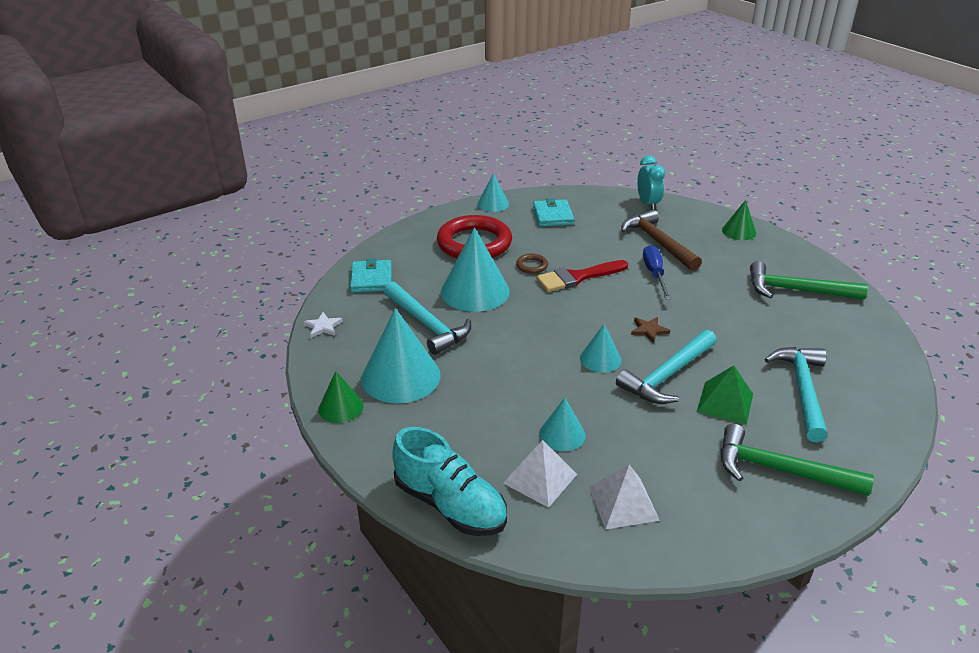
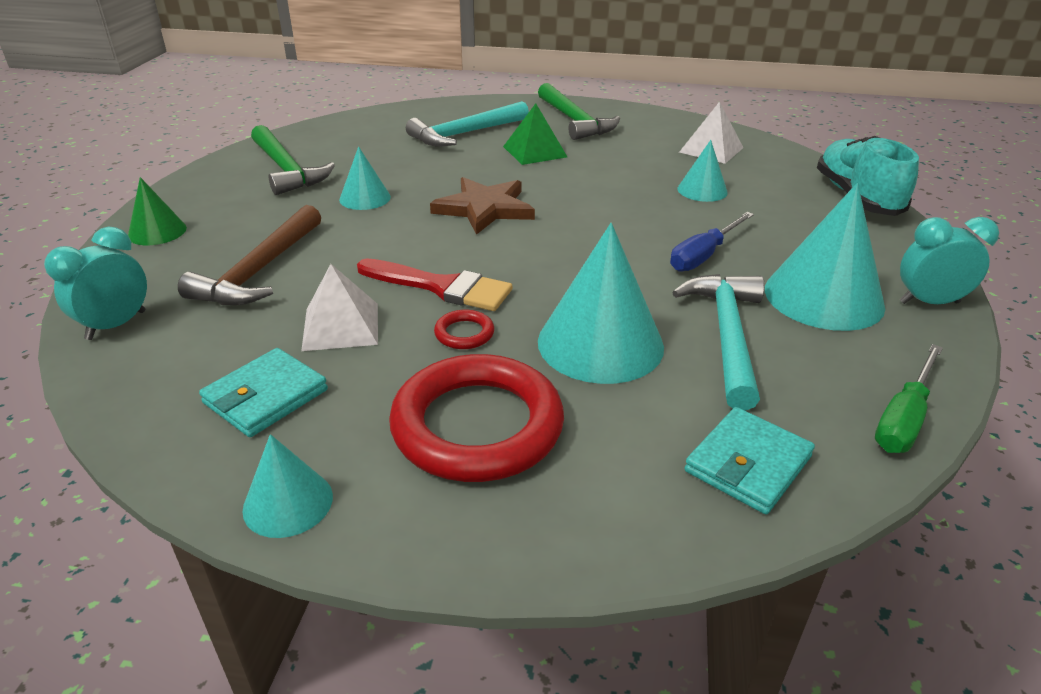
camera: 135 degrees left, 0 degrees up
white star [303,312,343,338] -> green screwdriver [875,344,943,453]
green cone [318,371,363,423] -> turquoise clock [899,217,999,304]
white pyramid [503,440,577,508] -> white pyramid moved to [301,264,378,351]
brown ring [516,254,548,274] -> red ring [434,310,494,349]
turquoise cone [580,324,621,373] -> turquoise cone moved to [339,146,391,210]
turquoise hammer [616,330,717,404] -> none
brown star [631,317,670,343] -> brown star [430,177,535,235], size x2.03
blue screwdriver [643,245,671,299] -> blue screwdriver moved to [670,212,754,272]

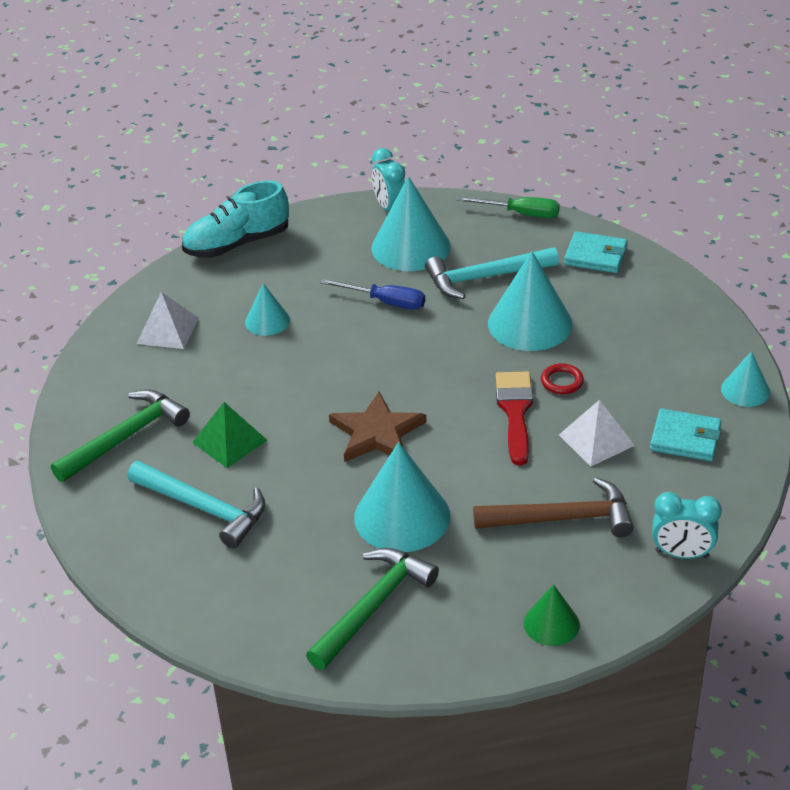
camera: 110 degrees left, 5 degrees up
turquoise cone [339,146,391,210] -> turquoise cone [354,442,450,552], size x1.85
red ring [389,354,564,482] -> none

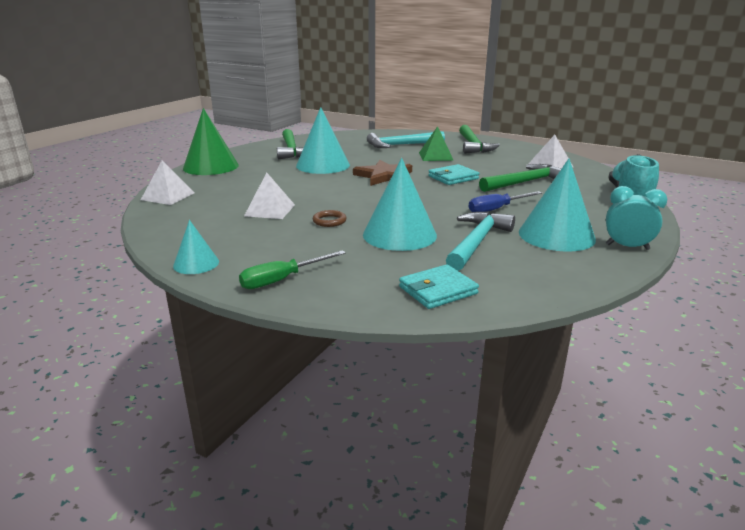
camera: 130 degrees right, 15 degrees down
turquoise cone [245,283,290,336] -> green hammer [479,164,562,192]
green screwdriver [457,197,560,218] -> green screwdriver moved to [239,250,346,289]
brown hammer [473,477,634,537] -> none
red brush [496,371,533,465] -> none
green cone [524,584,580,646] -> green cone [183,108,239,175], size x1.85
red ring [541,363,584,394] -> brown ring [313,210,347,227]
turquoise wallet [650,408,721,461] -> turquoise wallet moved to [428,164,479,185]
turquoise clock [652,492,722,559] -> white pyramid [141,161,195,205]

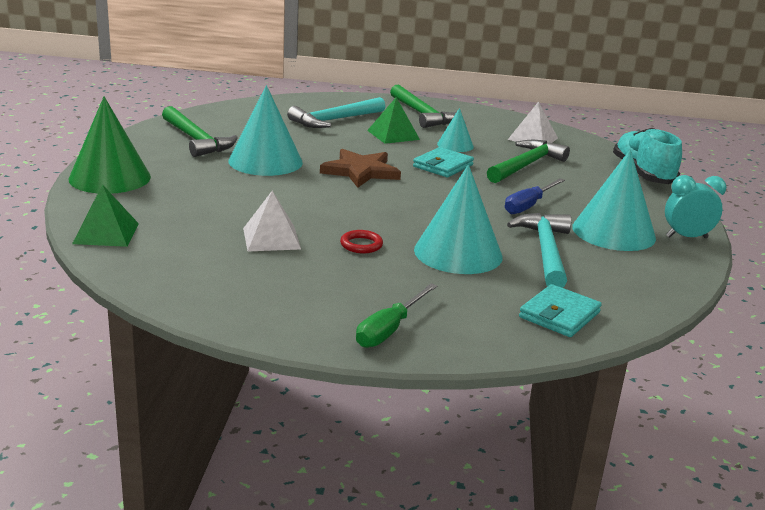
camera: 25 degrees left, 0 degrees up
white pyramid [141,161,195,205] -> green pyramid [72,184,139,247]
turquoise cone [173,220,219,274] -> turquoise cone moved to [437,108,474,152]
brown ring [313,210,347,227] -> red ring [340,230,383,253]

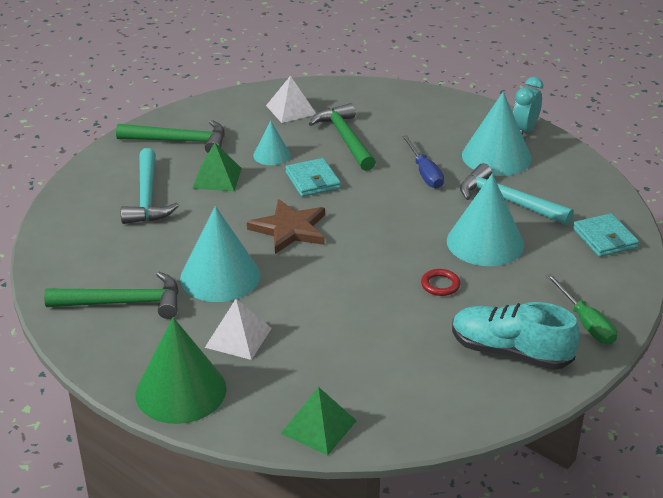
camera: 55 degrees left, 10 degrees up
white pyramid [243,191,301,251] -> white pyramid moved to [205,299,272,360]
turquoise shoe [613,128,682,184] -> turquoise shoe moved to [452,302,580,370]

